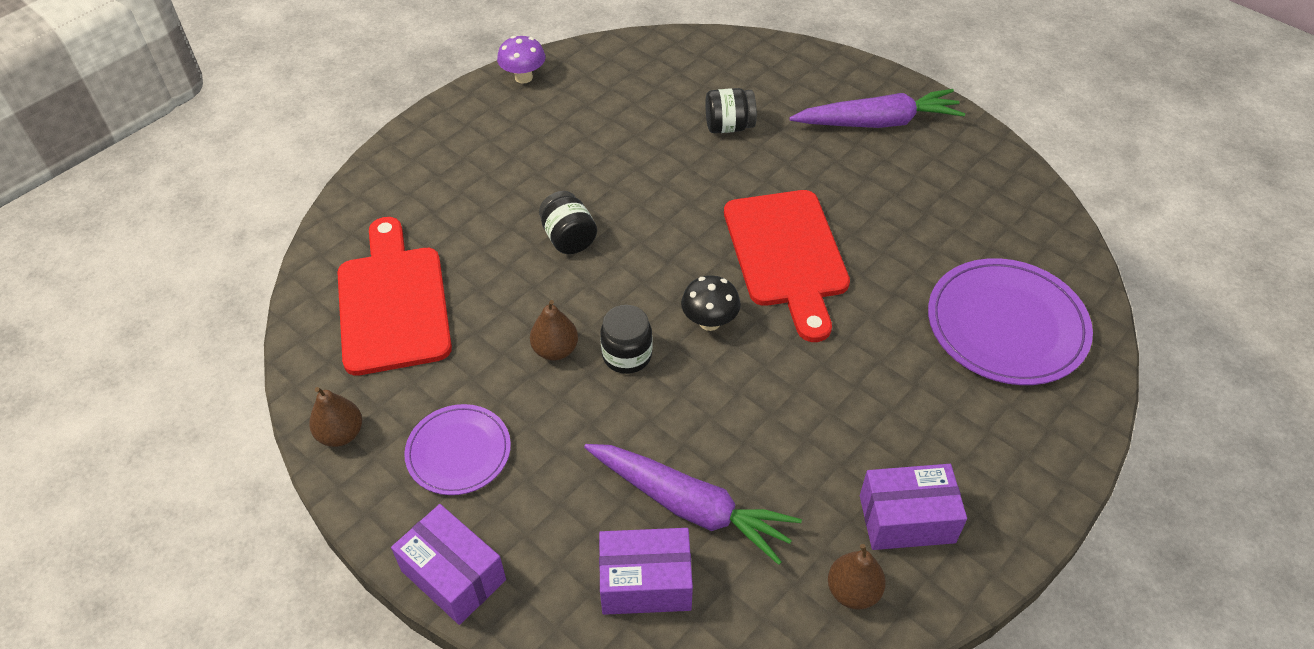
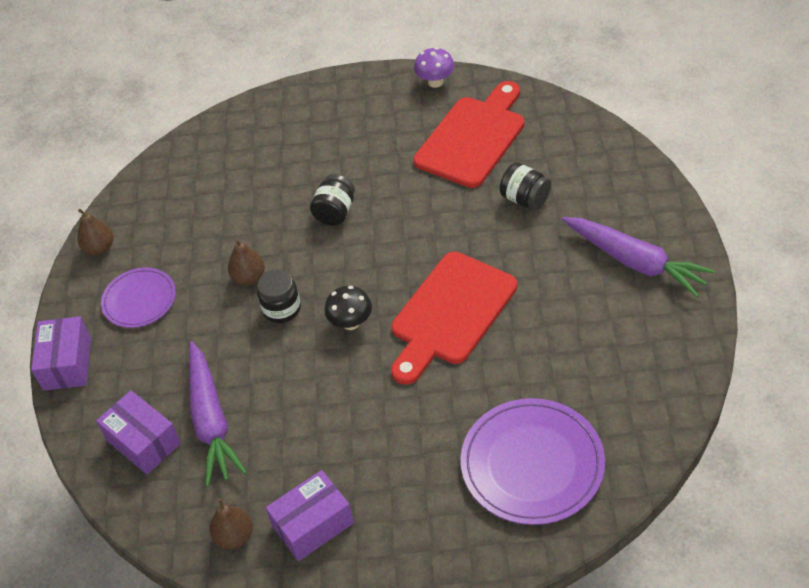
camera: 50 degrees right, 0 degrees up
red cutting board [337,217,452,376] -> red cutting board moved to [414,81,524,188]
purple box [860,464,967,550] -> purple box turned 75 degrees counterclockwise [266,470,354,561]

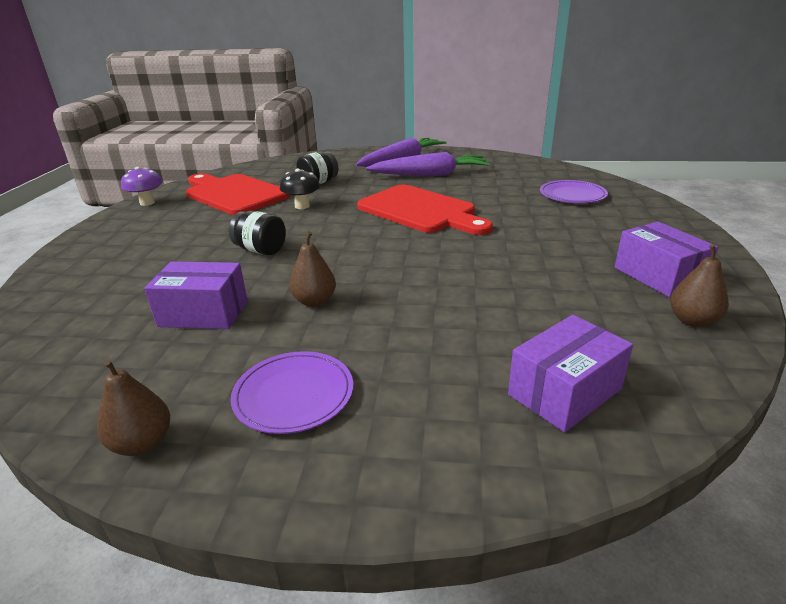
camera: 85 degrees left, 20 degrees down
purple box [31,316,91,391] -> purple box moved to [144,261,248,329]
purple carrot [189,342,247,486] -> purple carrot moved to [366,152,490,176]
black jar [257,270,301,323] -> none
black mushroom [324,286,372,330] -> black mushroom moved to [280,169,320,209]
purple plate [461,398,605,525] -> purple plate [540,180,608,203], size x0.60

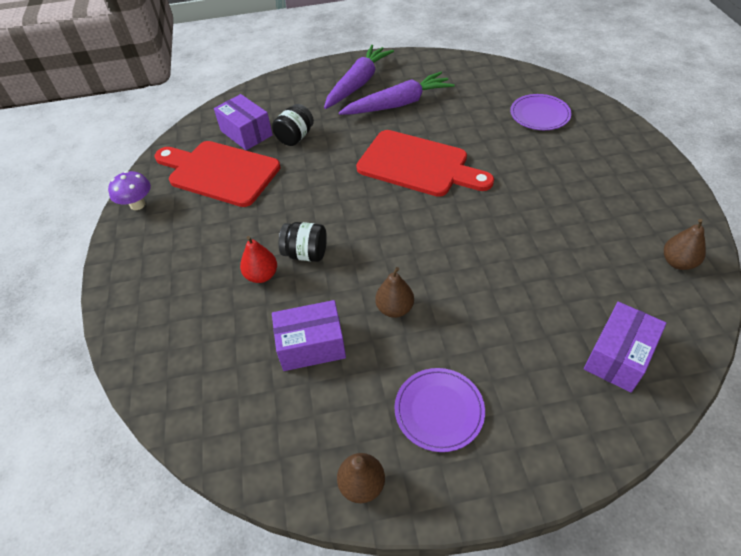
camera: 15 degrees left, 20 degrees up
black mushroom [280,169,320,209] -> none
purple box [615,222,718,297] -> purple box moved to [214,94,273,150]
none -> red pear [240,236,277,283]

